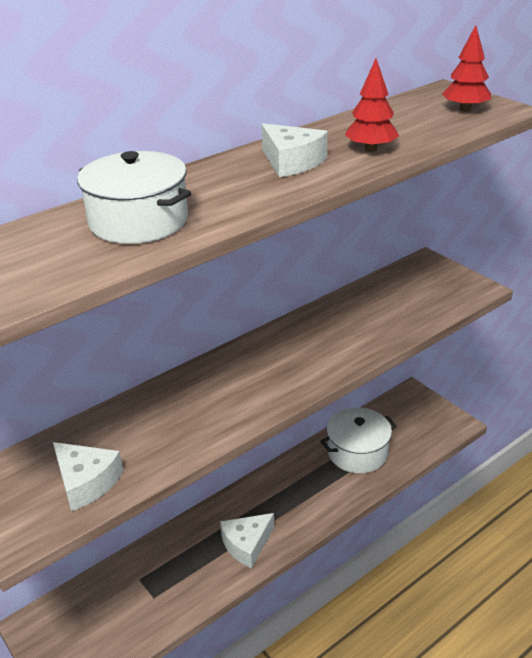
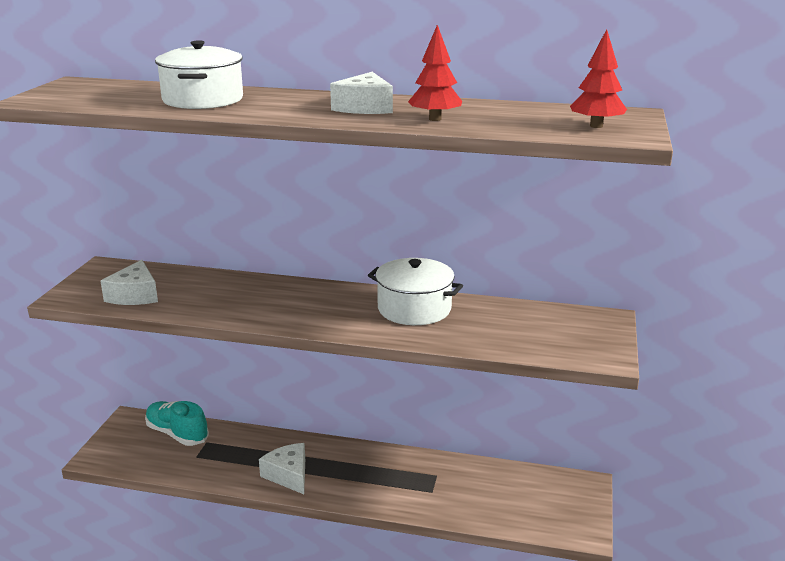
camera: 50 degrees right, 10 degrees down
white cheese [220,513,274,568] -> white cheese turned 45 degrees clockwise [259,443,305,494]
white pot [320,408,397,473] -> white pot moved to [368,258,463,325]
none -> turquoise shoe [145,401,209,446]

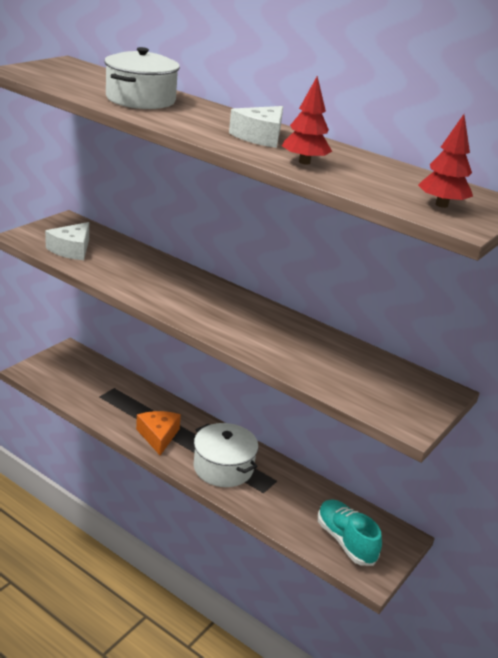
camera: 20 degrees right, 5 degrees up
turquoise shoe [145,401,209,446] -> turquoise shoe moved to [318,499,382,566]
white cheese [259,443,305,494] -> orange cheese [136,411,181,455]
white pot [368,258,463,325] -> white pot moved to [194,423,258,487]

